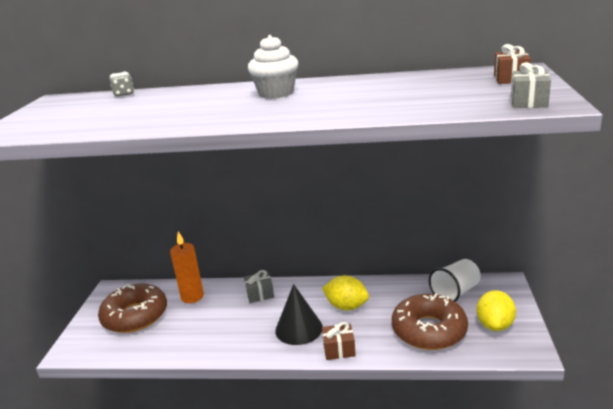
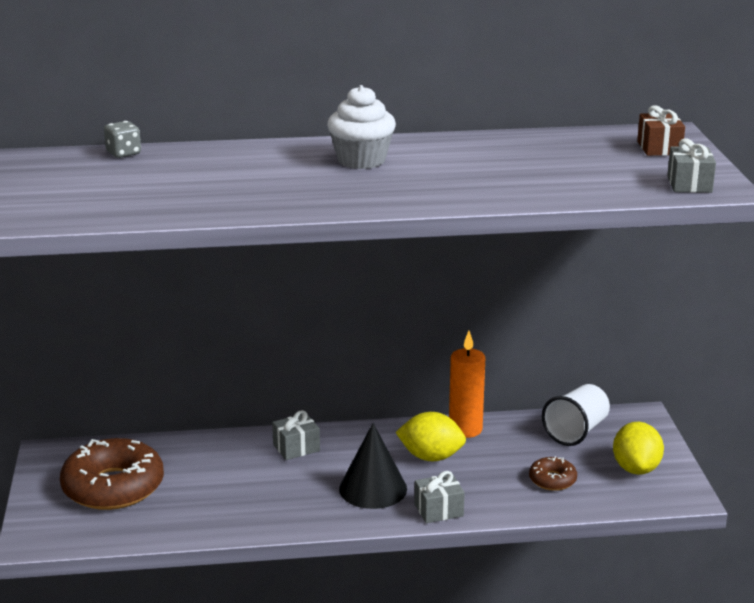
camera: 15 degrees left, 0 degrees up
orange candle [170,231,204,303] -> orange candle moved to [449,331,486,438]
brown gift [322,322,356,360] -> grey gift [415,471,465,523]
brown donut [392,293,468,350] -> brown donut [529,456,577,491], size x0.47

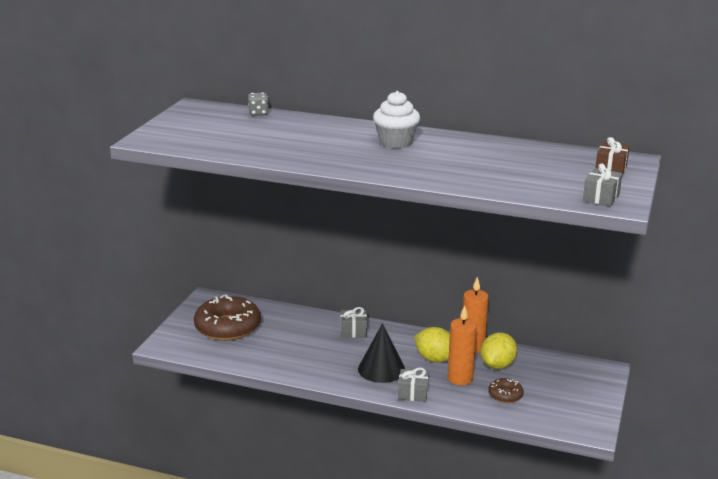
camera: 25 degrees right, 0 degrees up
white cup [542,384,610,446] -> none
yellow lemon [613,422,664,475] -> yellow lemon moved to [481,332,517,369]
none -> orange candle [448,305,477,385]

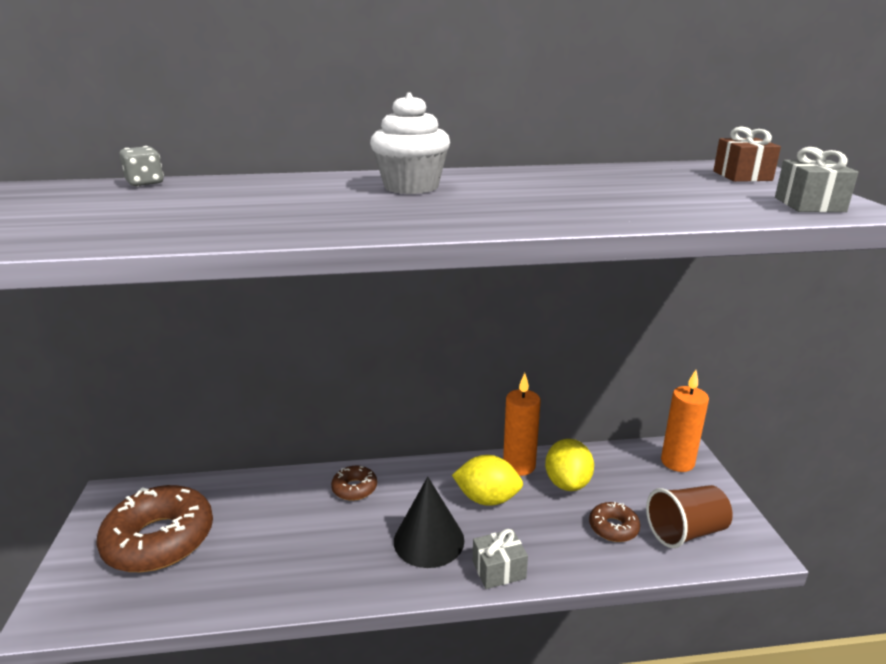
camera: 25 degrees left, 0 degrees up
grey gift [340,307,367,338] -> brown donut [331,466,377,501]
orange candle [448,305,477,385] -> orange candle moved to [661,370,709,472]
none -> brown cup [646,485,733,548]

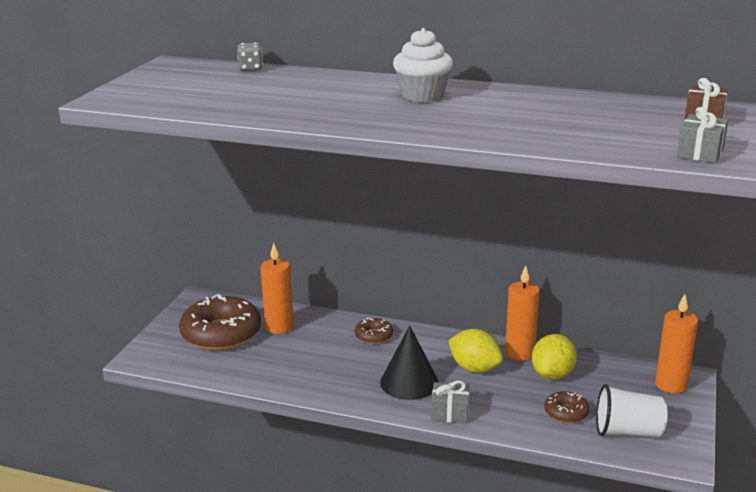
camera: 25 degrees right, 0 degrees up
brown cup [646,485,733,548] -> white cup [596,384,668,437]
none -> orange candle [261,243,294,334]

